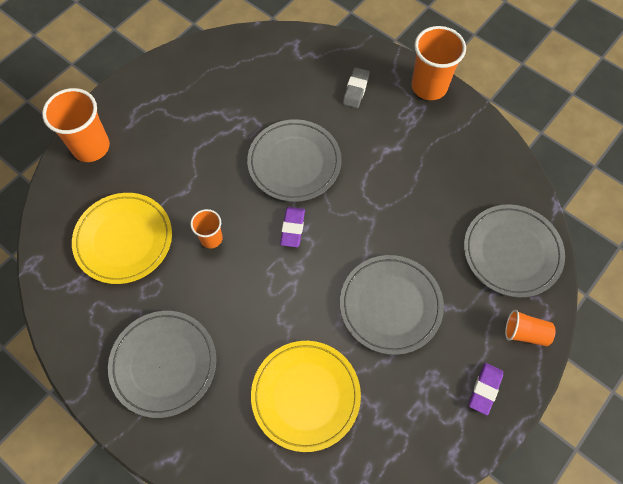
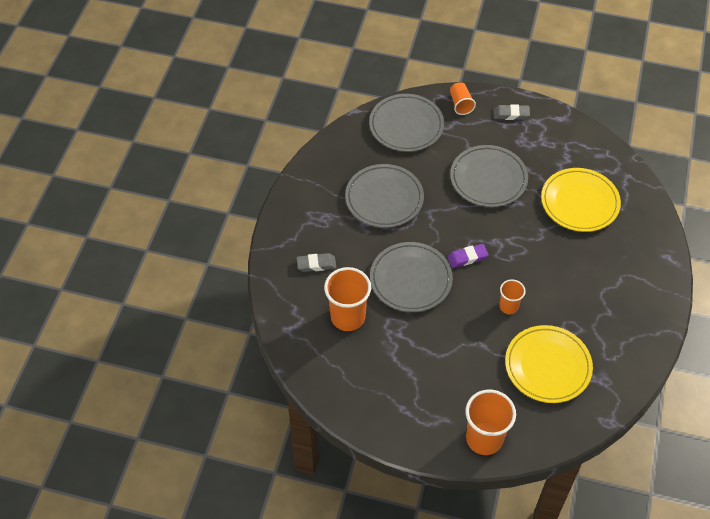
camera: 115 degrees left, 10 degrees down
grey plate [108,311,216,418] -> grey plate moved to [345,164,424,228]
orange cup [412,26,466,100] -> orange cup moved to [324,267,371,331]
purple eraser [469,363,503,415] -> grey eraser [494,104,530,120]

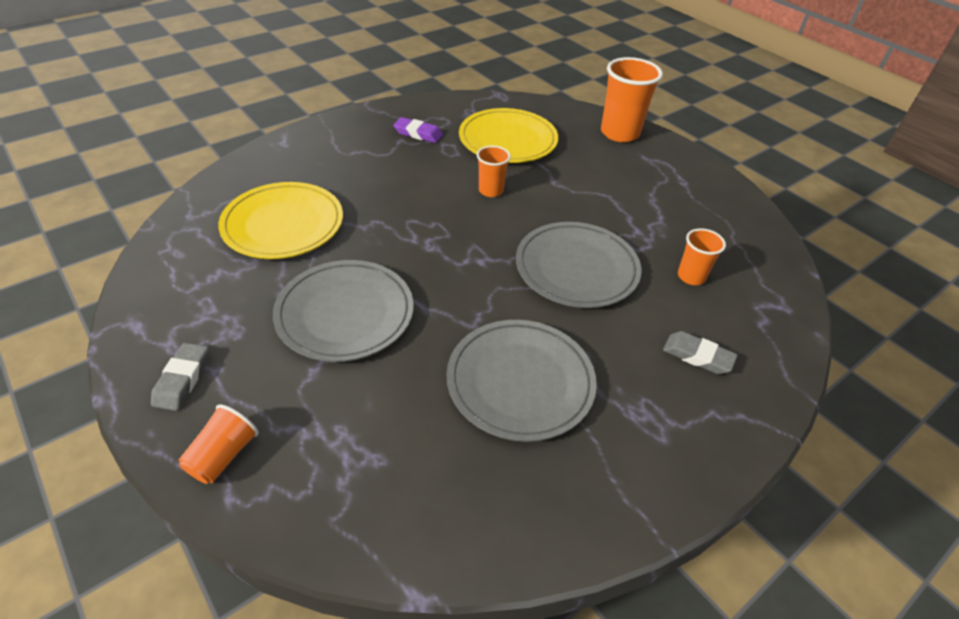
camera: 145 degrees left, 10 degrees down
orange cup [324,267,371,331] -> orange cup [678,228,726,285], size x0.56
grey plate [369,94,444,152] -> none
purple eraser [447,244,489,268] -> purple eraser moved to [393,117,443,143]
grey eraser [494,104,530,120] -> grey eraser turned 60 degrees clockwise [151,343,209,411]

